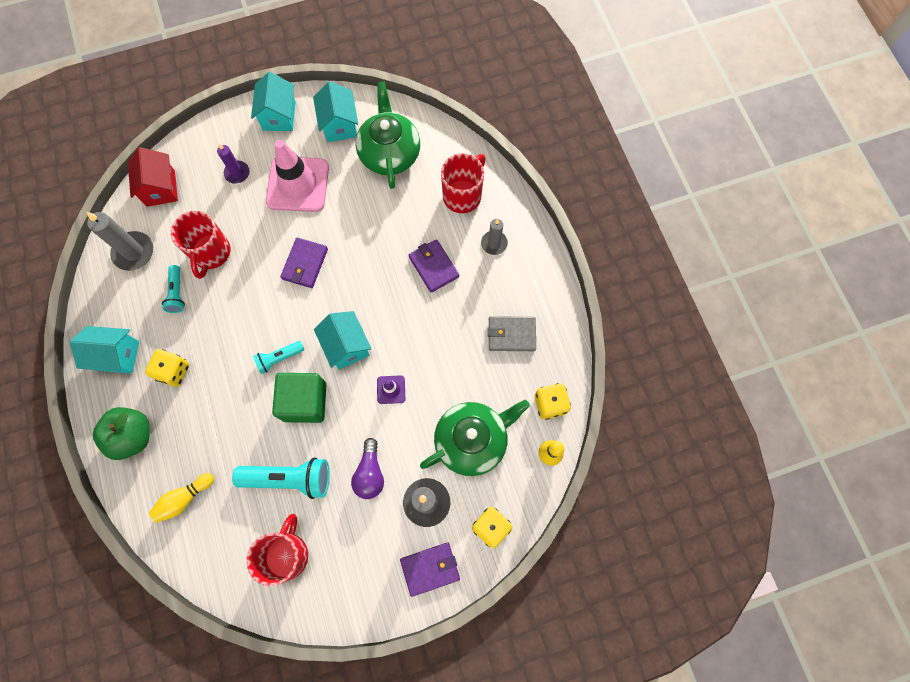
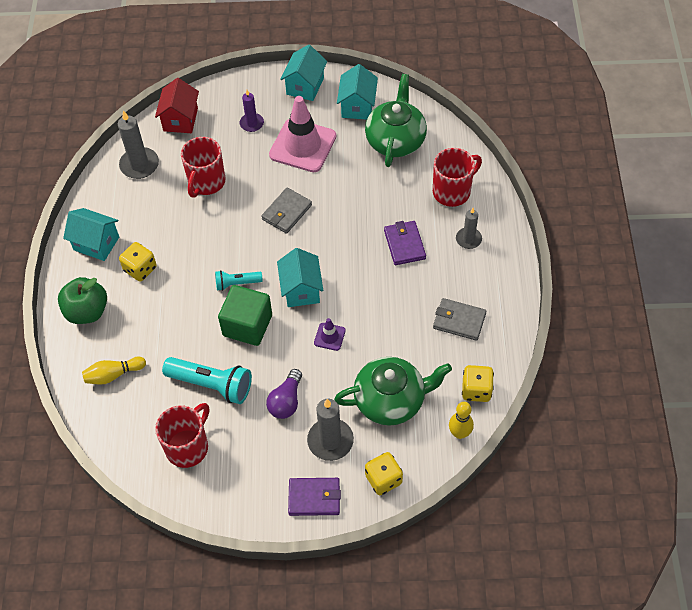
camera: 20 degrees right, 15 degrees down
turquoise flashlight [162,265,185,313] -> none
purple wallet [280,237,328,288] -> grey wallet [261,188,312,234]

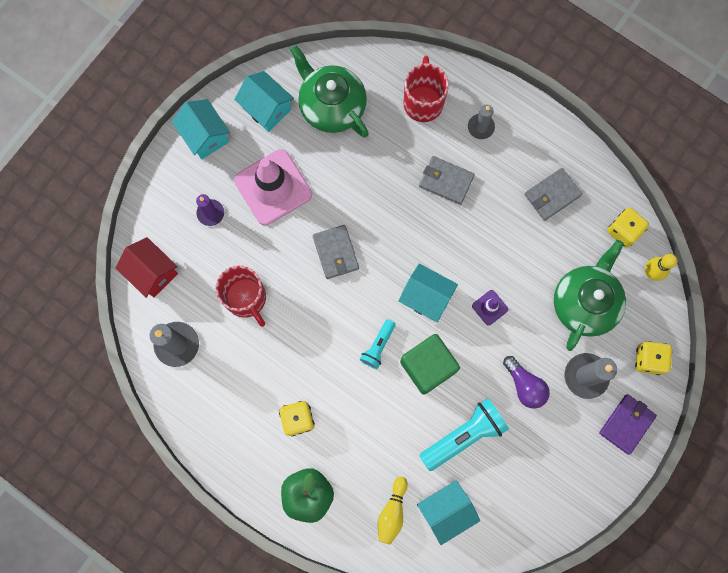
camera: 55 degrees left, 20 degrees up
turquoise house [63,208,119,261] -> turquoise house moved to [417,480,480,545]
red mug [155,403,209,468] -> none
purple wallet [384,221,426,265] -> grey wallet [419,156,475,205]

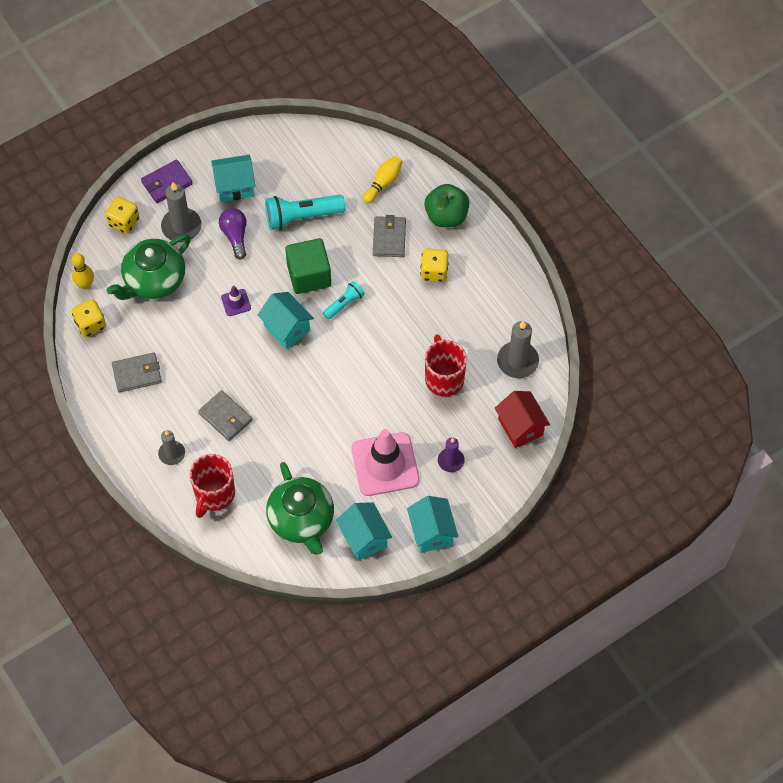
camera: 160 degrees left, 15 degrees down
grey wallet [313,225,359,279] -> grey wallet moved to [373,215,406,257]
turquoise house [417,480,480,545] -> turquoise house moved to [211,155,255,202]

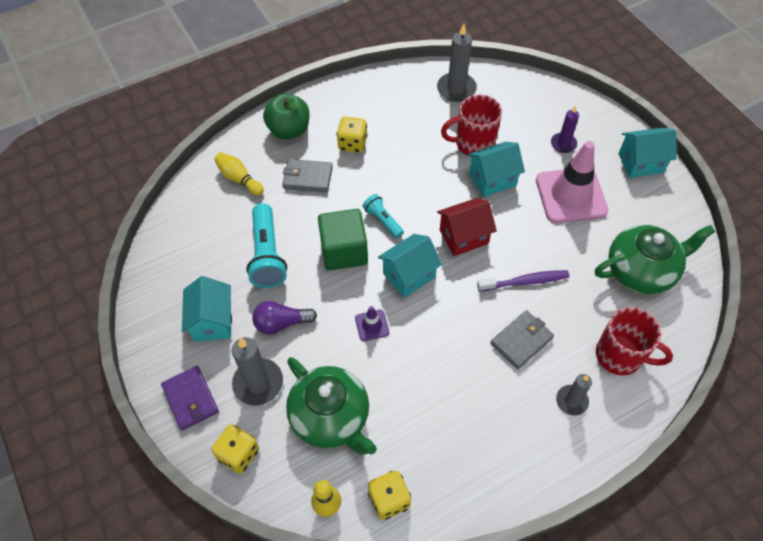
camera: 85 degrees left, 5 degrees down
grey wallet [112,352,162,393] -> none
turquoise house [336,502,392,561] -> turquoise house moved to [468,142,525,197]
red house [495,391,550,448] -> red house moved to [437,198,497,256]
none -> purple toothbrush [477,270,569,292]

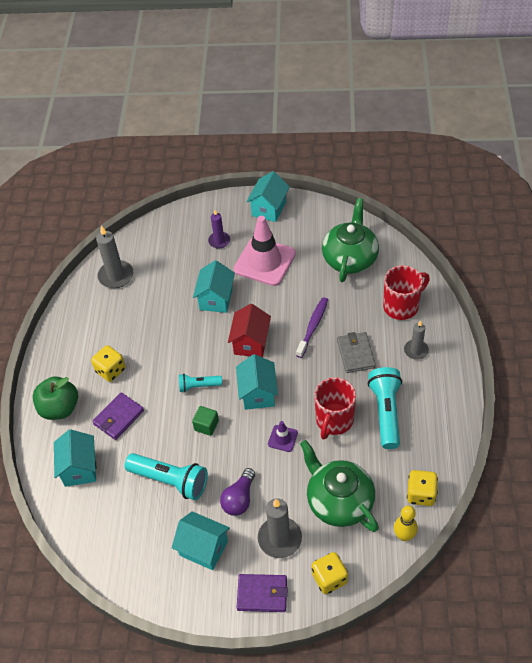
camera: 55 degrees left, 5 degrees down
yellow bowling pin [214,152,264,196] -> turquoise house [54,429,96,487]
grey wallet [282,159,333,193] -> purple wallet [92,392,144,440]
green teapot [286,357,377,455] -> green teapot turned 120 degrees counterclockwise [300,440,379,532]
green cube [318,209,368,271] -> green cube [192,406,219,436], size x0.52
red mug [441,94,502,157] -> red mug moved to [315,377,356,440]
none -> turquoise flashlight [368,367,402,449]

